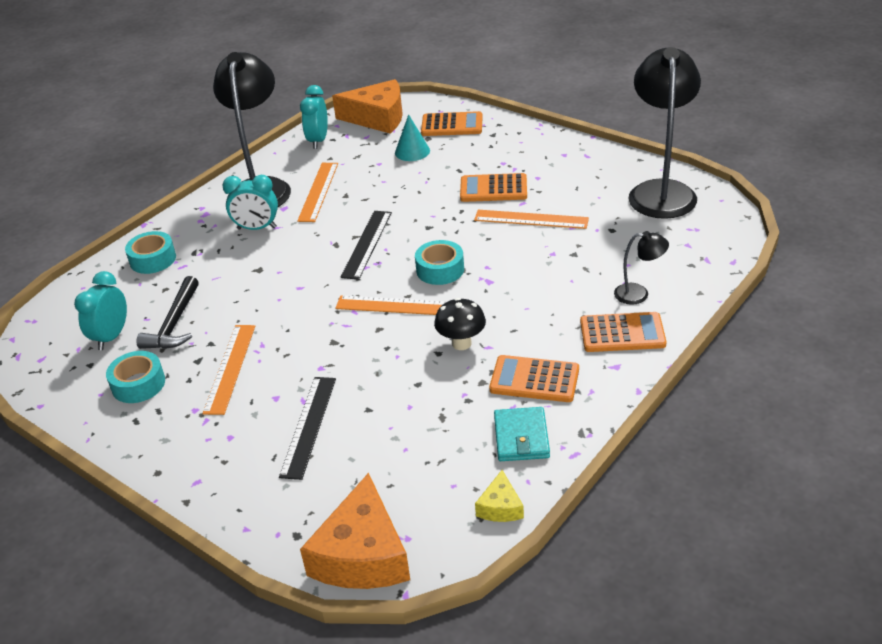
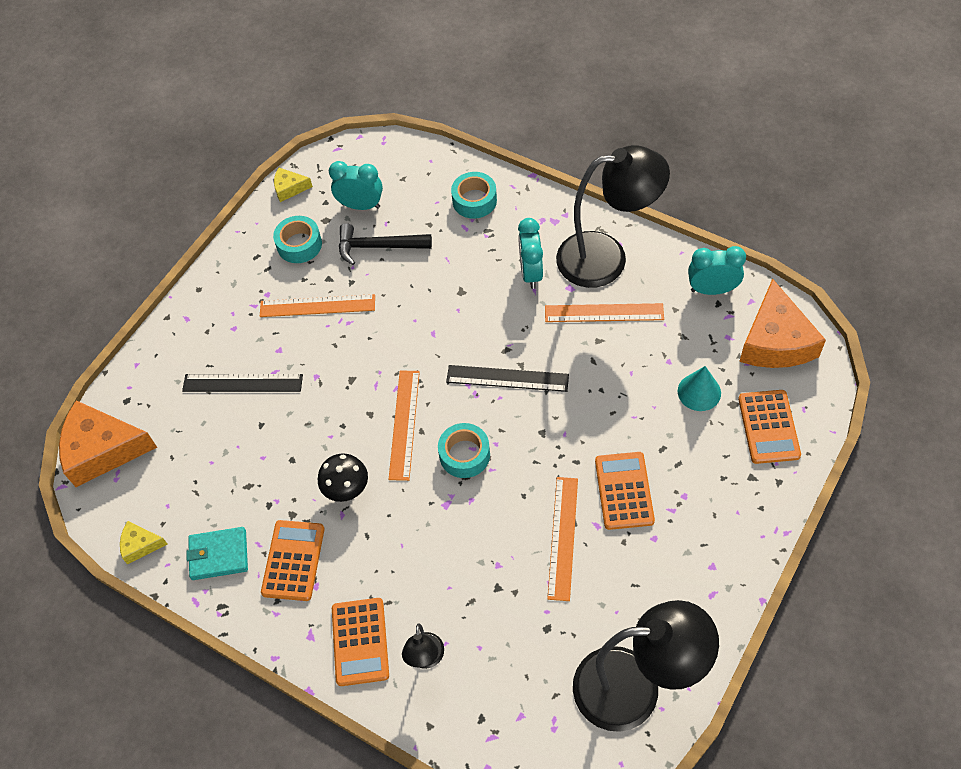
camera: 85 degrees right, 20 degrees up
none -> yellow cheese [274,168,313,202]

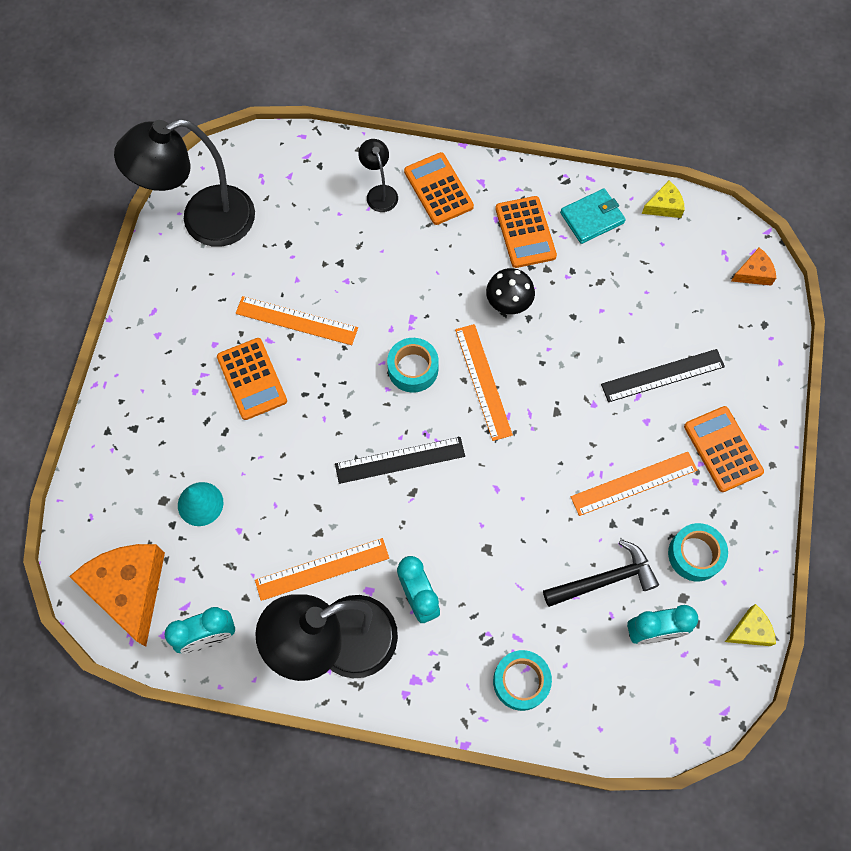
camera: 155 degrees right, 10 degrees up
orange cheese [59,400,157,487] -> orange cheese [731,247,776,286], size x0.48
orange ruler [547,477,578,601] -> orange ruler turned 60 degrees counterclockwise [236,296,358,345]
orange calculator [738,390,801,464] -> orange calculator moved to [684,406,764,492]

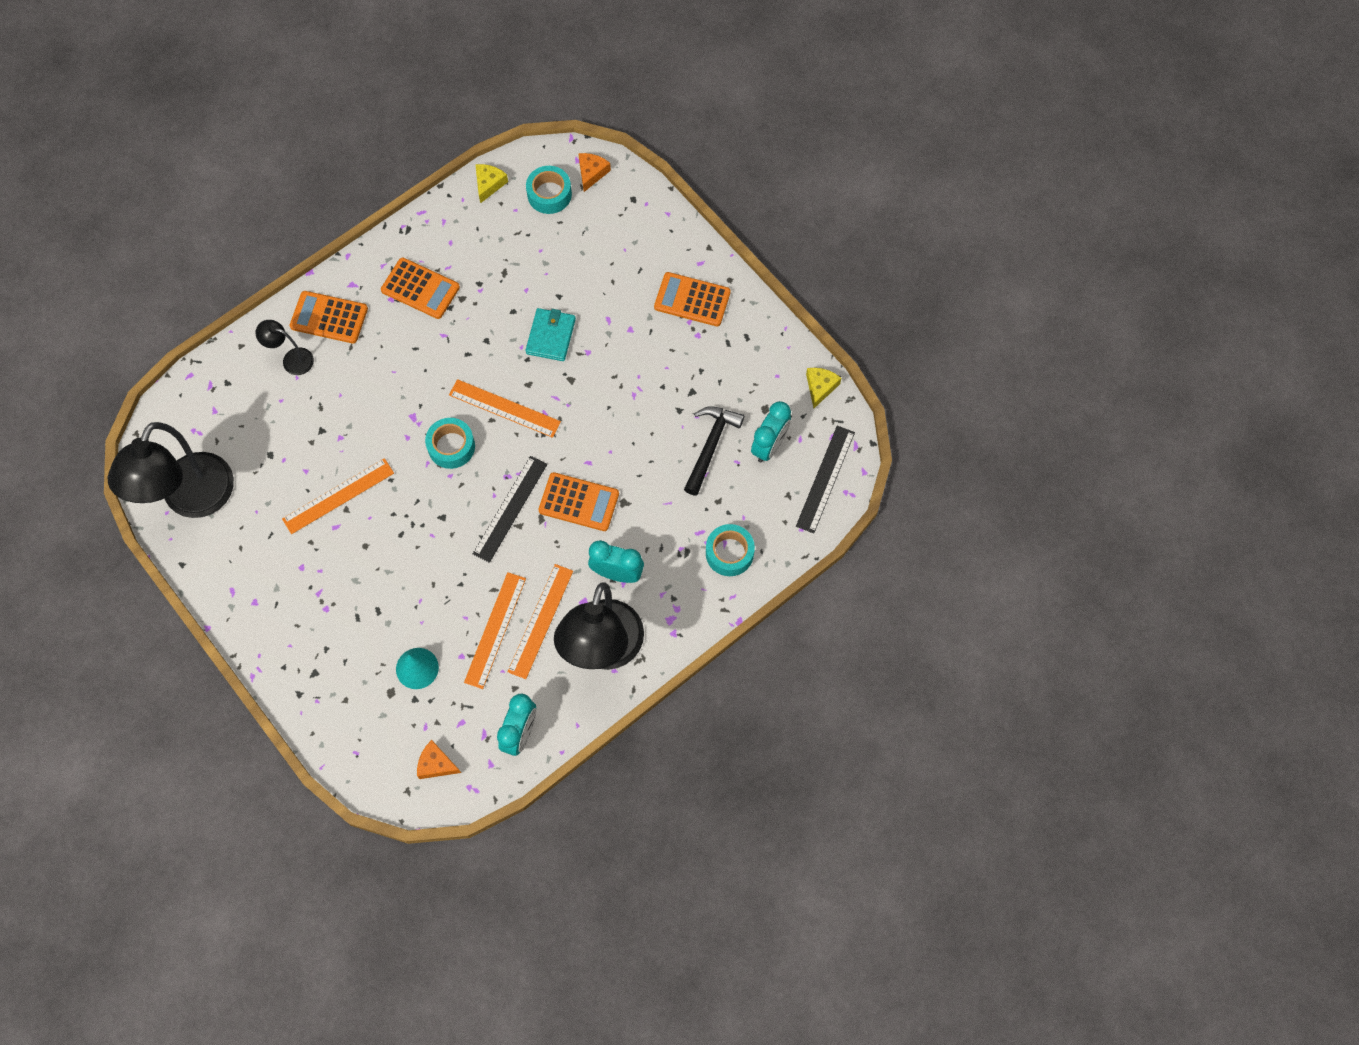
camera: 50 degrees left, 0 degrees up
orange cheese [69,544,165,647] -> orange cheese [417,740,461,779], size x0.48
orange calculator [217,338,287,420] -> orange calculator moved to [538,472,619,531]
black mushroom [486,268,535,314] -> none
turquoise wallet [560,188,626,244] -> turquoise wallet moved to [525,308,576,361]
orange ruler [571,452,697,516] -> orange ruler moved to [464,572,526,689]
black ruler [601,349,725,402] -> black ruler moved to [796,426,855,533]
turquoise tape [668,523,728,581] -> turquoise tape moved to [526,166,572,214]

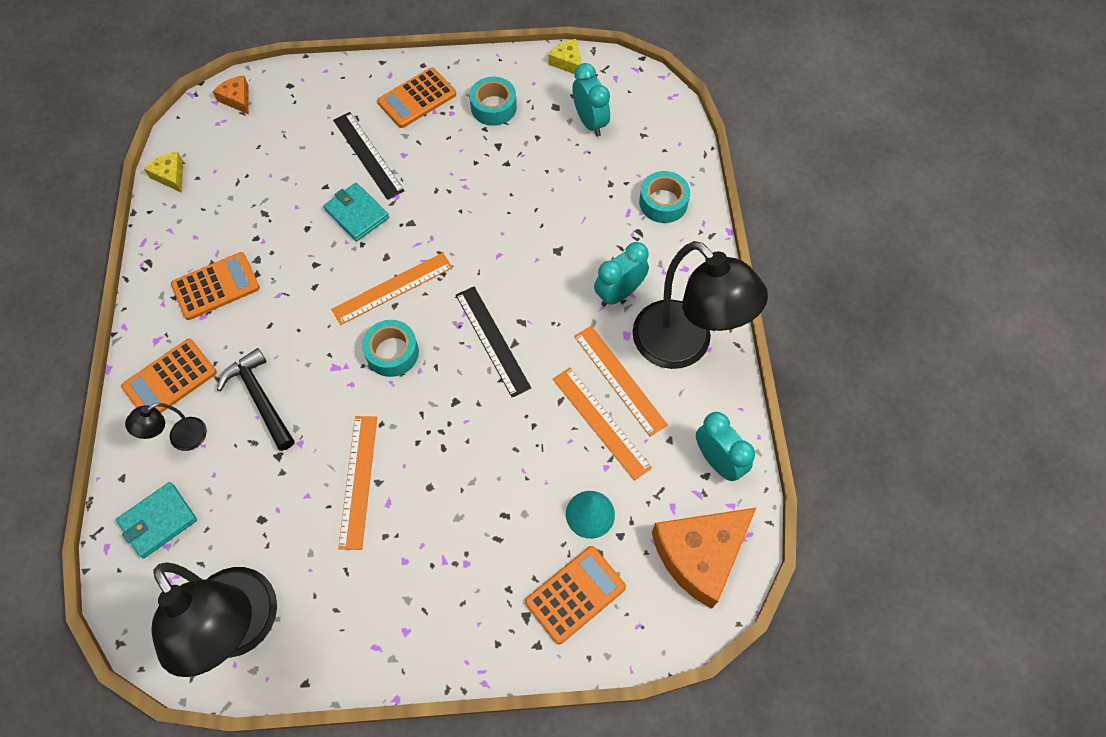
camera: 55 degrees left, 5 degrees down
orange cheese [417,740,461,779] -> orange cheese [652,507,757,609], size x2.10
turquoise tape [526,166,572,214] -> turquoise tape moved to [469,77,517,126]
orange calculator [538,472,619,531] -> orange calculator moved to [525,546,626,644]
black hammer [684,406,744,496] -> black hammer moved to [217,348,295,451]
black ruler [796,426,855,533] -> black ruler moved to [333,112,405,200]
none -> turquoise wallet [116,482,197,559]

